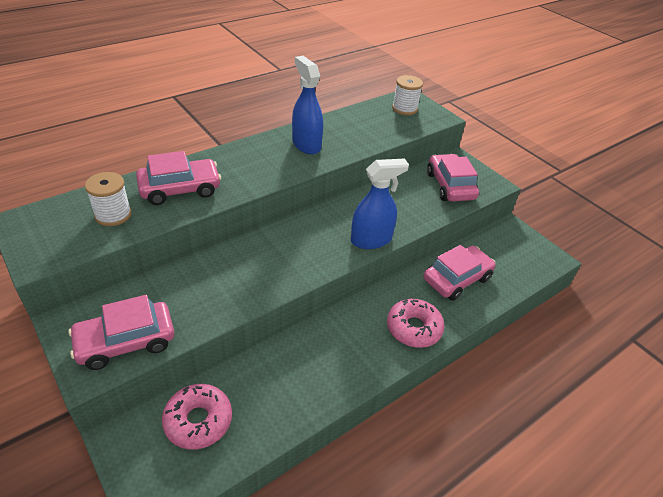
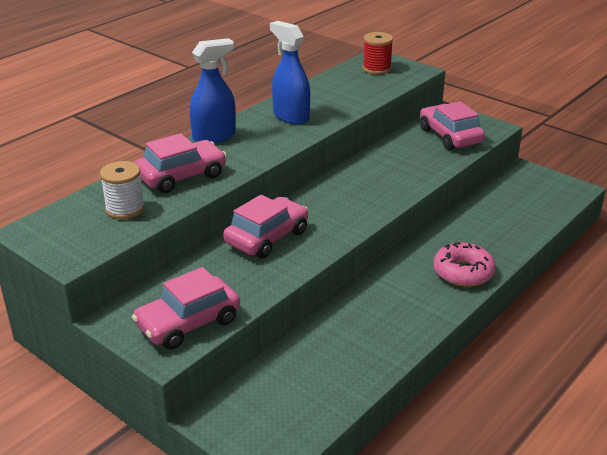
camera: 10 degrees left, 10 degrees down
pink donut [162,384,232,450] -> none
blue spray bottle [351,159,409,249] -> blue spray bottle moved to [190,38,236,144]
white spool [392,75,423,115] -> red spool [363,32,393,74]
pink car [424,245,496,301] -> pink car moved to [223,195,308,258]

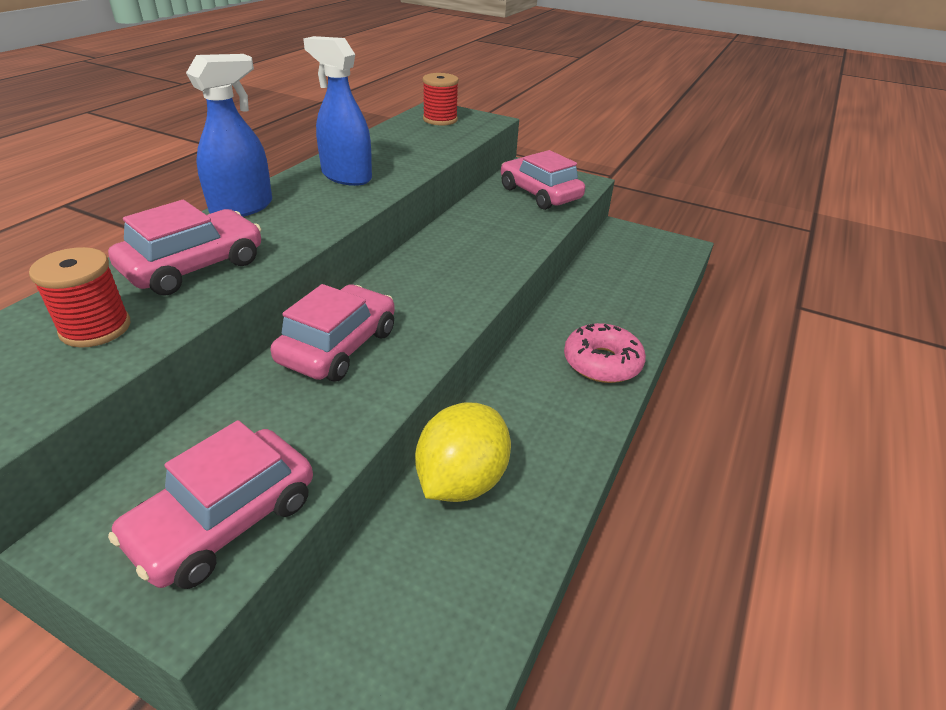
camera: 15 degrees left, 5 degrees up
white spool [100,161,145,219] -> red spool [29,247,130,348]
none -> yellow lemon [415,402,511,502]

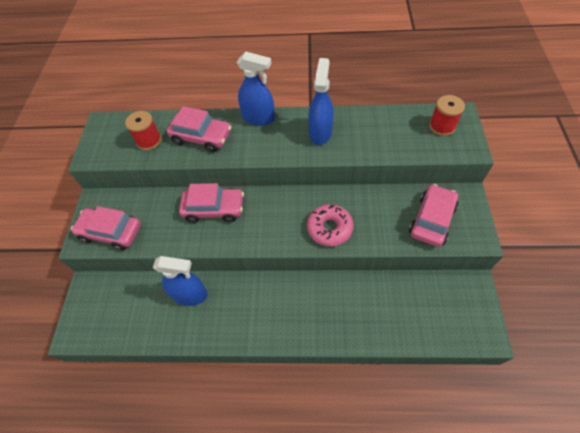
camera: 70 degrees right, 20 degrees up
yellow lemon [415,402,511,502] -> blue spray bottle [153,256,207,306]
pink donut [564,323,646,383] -> pink donut moved to [307,204,354,247]

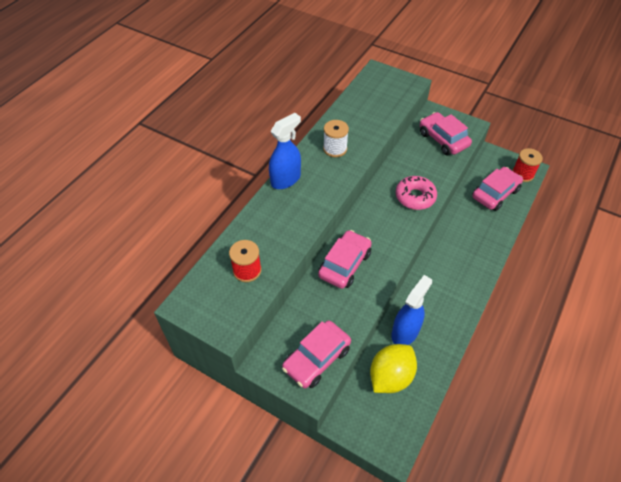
camera: 65 degrees left, 5 degrees down
pink car [167,106,232,152] -> pink car moved to [472,167,523,211]
blue spray bottle [308,58,334,145] -> white spool [323,120,349,157]
red spool [429,95,465,136] -> red spool moved to [512,148,543,182]
none -> yellow lemon [370,344,417,393]

